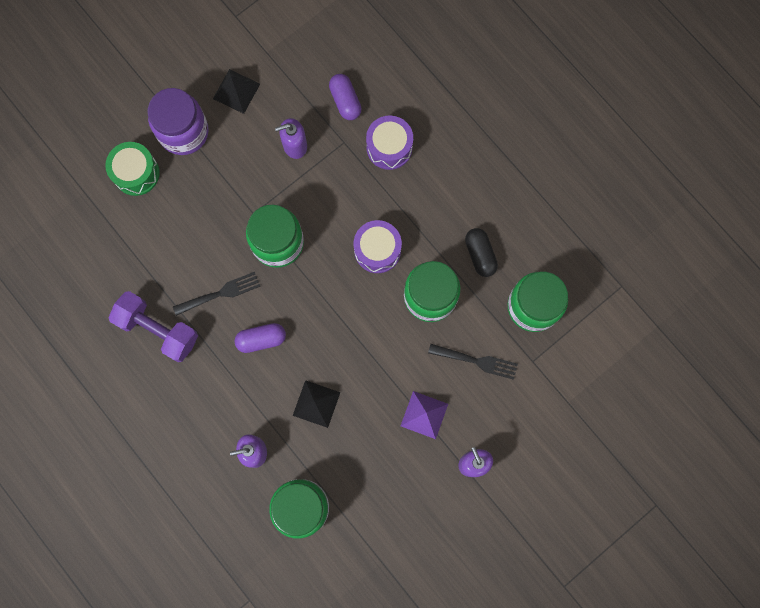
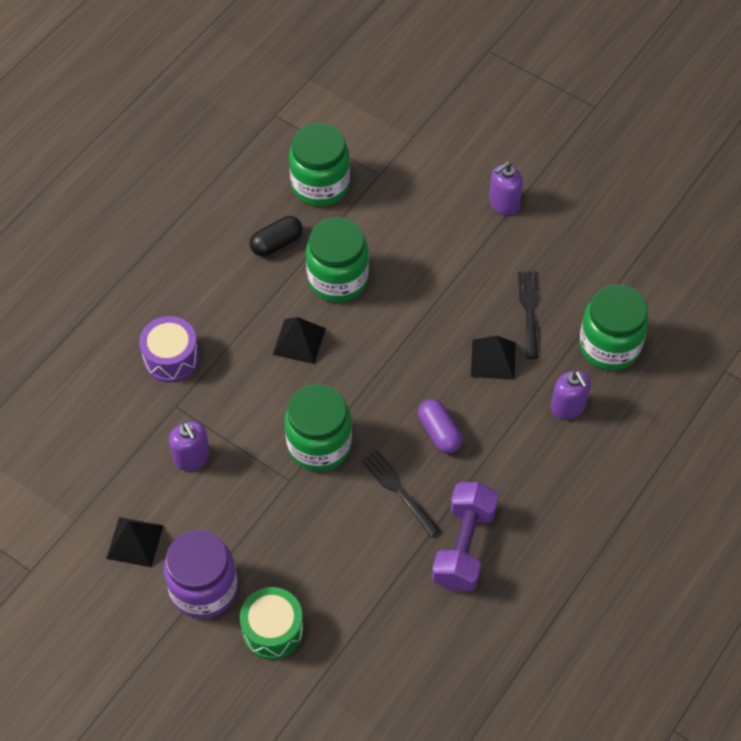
camera: 105 degrees left, 20 degrees down
purple capsule [329,74,361,120] -> none
purple drum [354,220,402,273] -> black pyramid [273,317,326,364]
purple pyramid [401,391,448,439] -> none
black fork [428,344,518,380] -> black fork moved to [518,271,538,359]

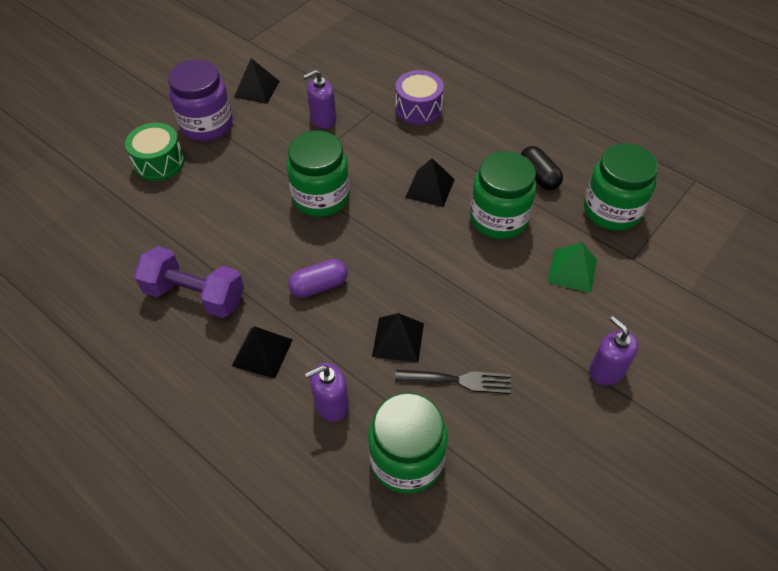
camera: 95 degrees right, 5 degrees down
black fork [361,450,441,537] -> none
none -> black pyramid [232,326,293,379]
none -> green pyramid [547,242,597,293]

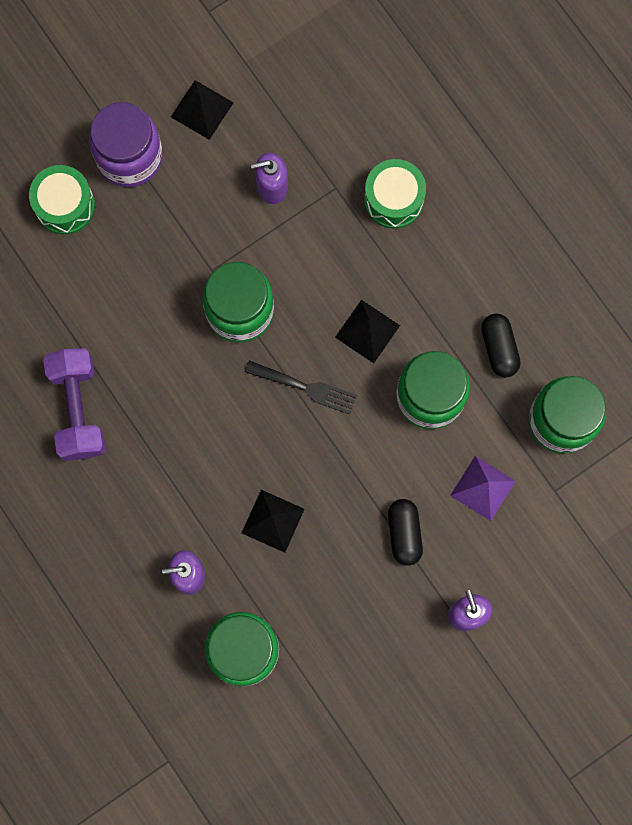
camera: 15 degrees right, 25 degrees up
purple dumbbell [134,246,244,318] -> purple dumbbell turned 45 degrees clockwise [43,348,106,461]
black pyramid [232,326,293,379] -> none
purple capsule [288,259,348,298] -> none
black fork [395,370,511,394] -> black fork moved to [245,360,357,415]
purple drum [396,70,444,125] -> green drum [364,159,426,228]
green pyramid [547,242,597,293] -> purple pyramid [450,456,516,521]
none -> black capsule [388,499,423,566]

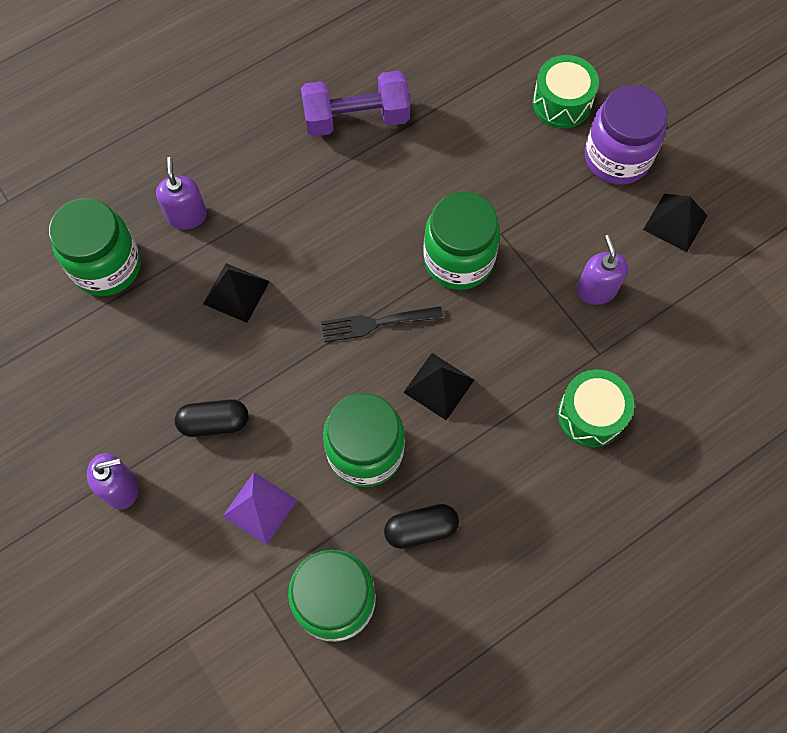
camera: 90 degrees right, 10 degrees down
black fork [245,360,357,415] -> black fork turned 60 degrees clockwise [321,306,443,342]

